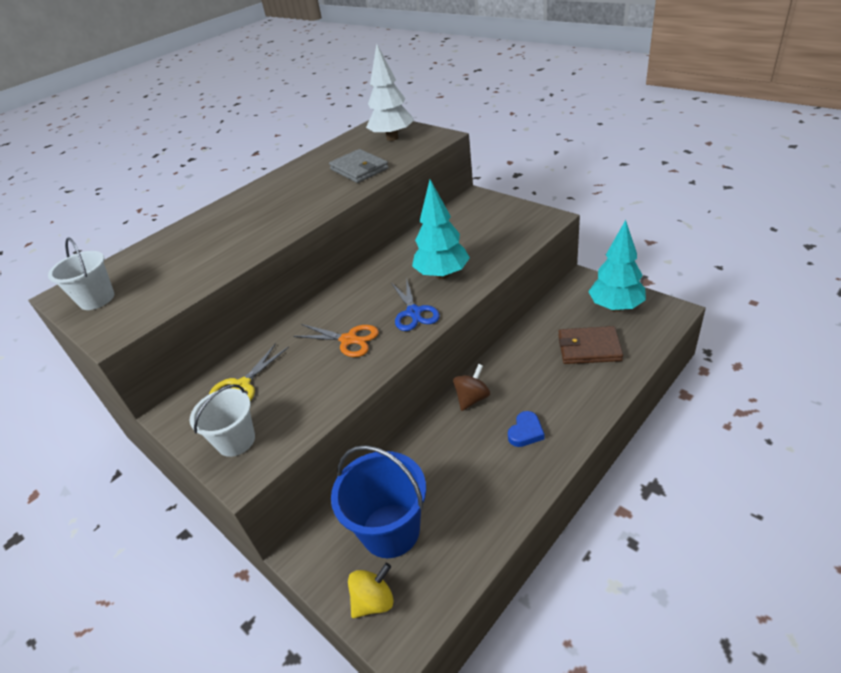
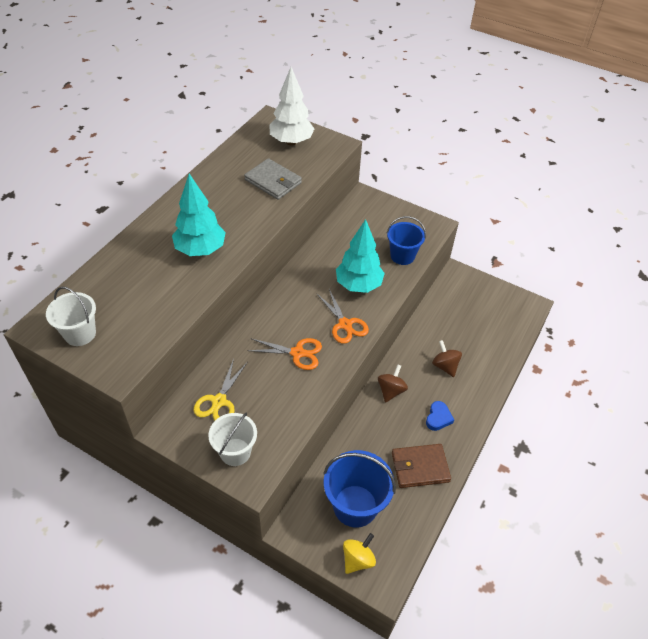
camera: 20 degrees left, 10 degrees up
blue scissors [392,277,440,331] -> orange scissors [317,289,369,344]
brown wallet [558,326,623,364] -> brown wallet moved to [392,444,451,488]
turquoise tree [588,220,646,312] -> turquoise tree moved to [172,174,226,256]
none -> blue bucket [387,216,426,265]
none -> brown spinning top [432,340,462,377]

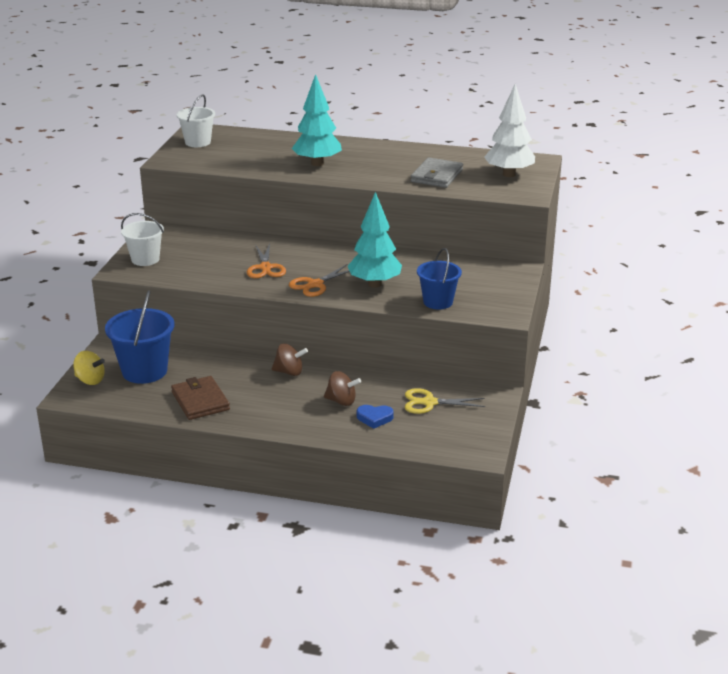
camera: 75 degrees right, 20 degrees down
yellow scissors [193,359,248,421] -> yellow scissors moved to [405,388,486,414]
blue heart [426,401,454,431] -> blue heart moved to [357,405,394,429]
brown spinning top [432,340,462,377] -> brown spinning top turned 60 degrees clockwise [324,371,361,406]

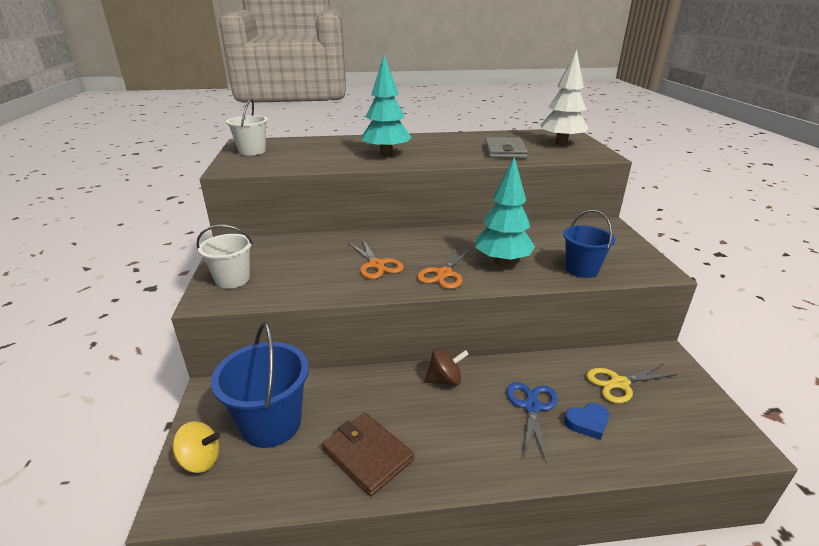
camera: 20 degrees left, 0 degrees up
brown spinning top [324,371,361,406] -> blue scissors [507,382,558,463]

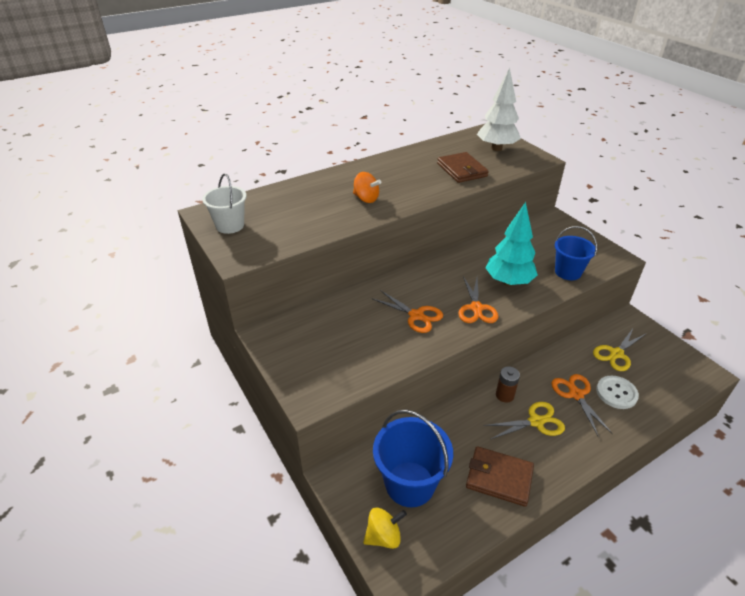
camera: 25 degrees left, 10 degrees up
white bucket [196,225,253,289] -> none
turquoise tree [362,55,411,156] -> orange spinning top [353,172,381,203]
brown spinning top [425,349,469,386] -> brown battery [496,366,520,402]
grey wallet [485,137,528,158] -> brown wallet [437,152,489,183]
blue scissors [507,382,558,463] -> orange scissors [551,374,613,437]
blue heart [564,403,609,440] -> white button [596,376,639,409]
none -> yellow scissors [484,402,565,439]

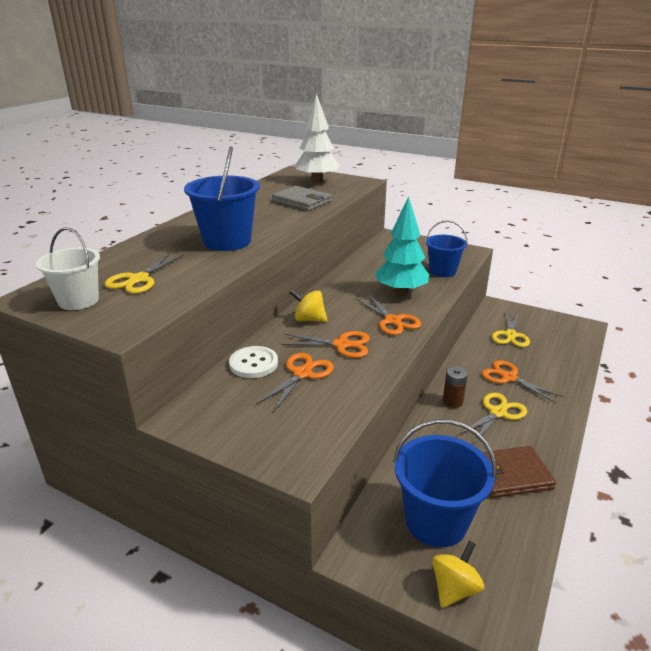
camera: 30 degrees left, 10 degrees down
orange spinning top [353,172,381,203] -> blue bucket [184,146,260,251]
brown wallet [437,152,489,183] -> grey wallet [272,186,332,211]
white button [596,376,639,409] -> white button moved to [229,346,278,378]
none -> yellow scissors [104,253,184,294]
none -> orange scissors [256,353,334,412]
none -> yellow spinning top [290,289,327,322]

